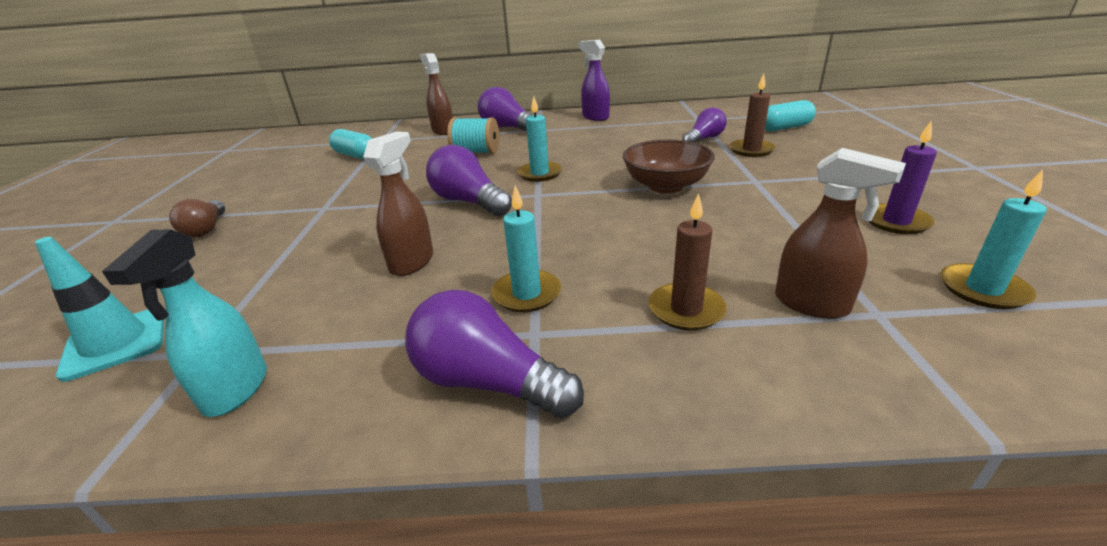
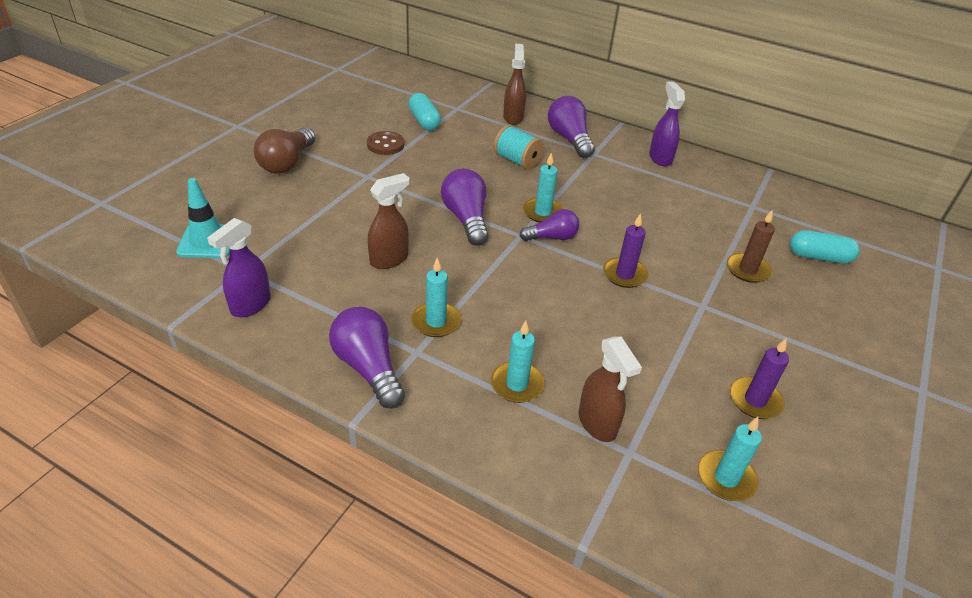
camera: 25 degrees right, 10 degrees up
turquoise spray bottle [102,229,267,417] -> purple spray bottle [207,218,271,317]
brown light bulb [169,199,225,237] -> brown light bulb [254,127,316,174], size x1.52
brown bowl [623,139,715,193] -> purple candle [603,213,648,288]
brown candle [649,193,726,331] -> turquoise candle [491,321,544,403]
purple light bulb [682,107,726,143] -> purple light bulb moved to [519,209,579,241]
none -> brown button [367,131,404,155]

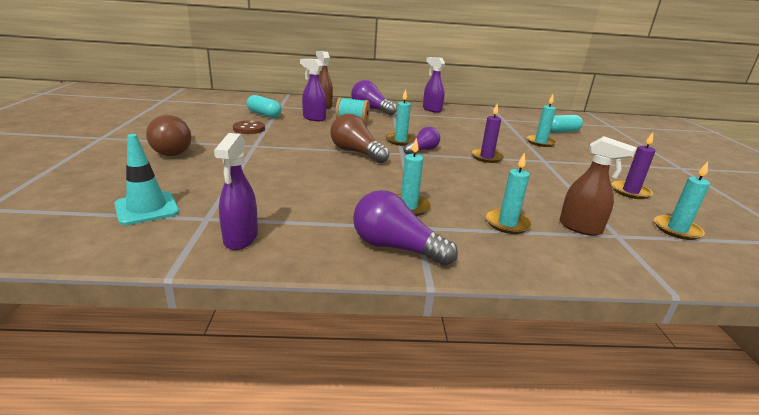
camera: 30 degrees left, 15 degrees down
brown spray bottle [368,173,410,269] -> none
purple light bulb [441,169,489,246] -> brown light bulb [330,113,389,163]
brown candle [727,209,775,283] -> turquoise candle [526,94,557,147]
none -> purple spray bottle [300,59,326,121]

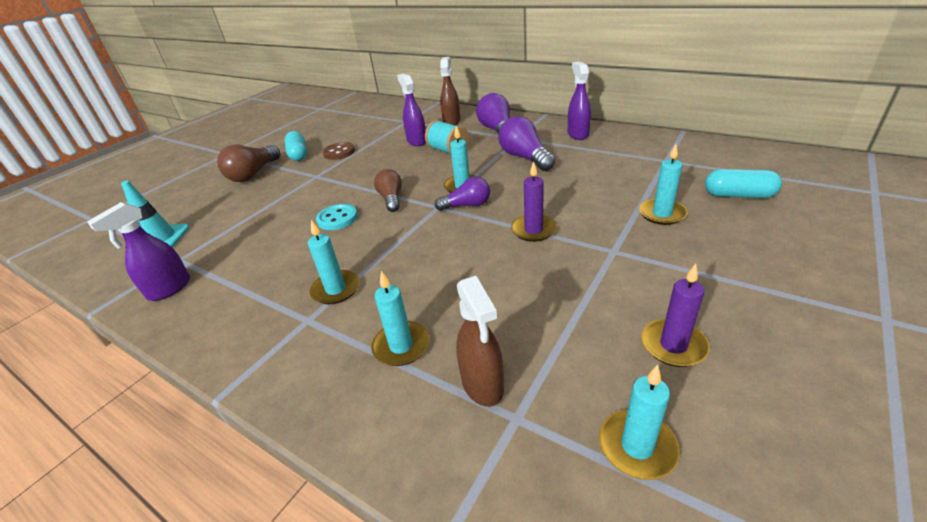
camera: 40 degrees right, 10 degrees up
turquoise capsule [247,95,282,118] -> turquoise capsule moved to [285,131,307,161]
brown light bulb [330,113,389,163] -> brown light bulb [374,169,402,212], size x0.66
purple light bulb [353,190,458,266] -> purple light bulb moved to [499,116,555,171]
none -> turquoise button [316,204,358,230]

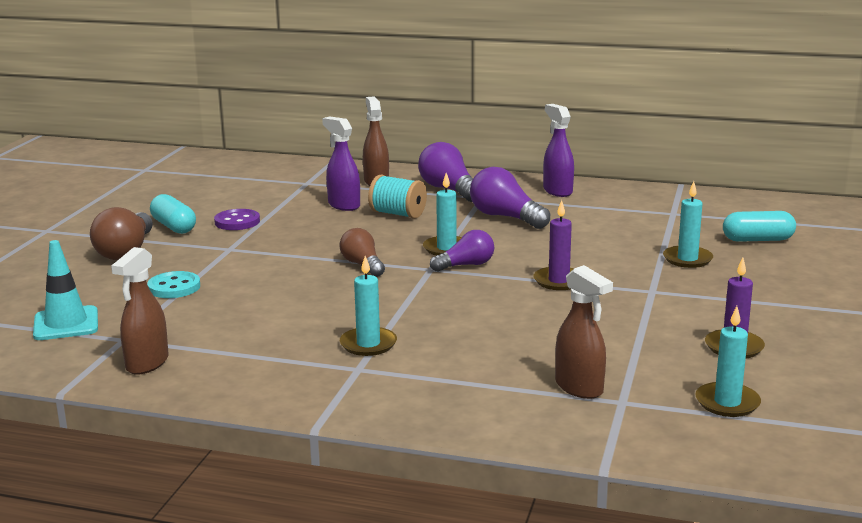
camera: 20 degrees left, 15 degrees down
purple spray bottle [87,202,190,301] -> brown spray bottle [111,247,169,375]
turquoise button [316,204,358,230] -> turquoise button moved to [147,271,200,298]
brown button [323,142,355,160] -> purple button [214,209,260,230]
turquoise candle [371,271,429,366] -> none

